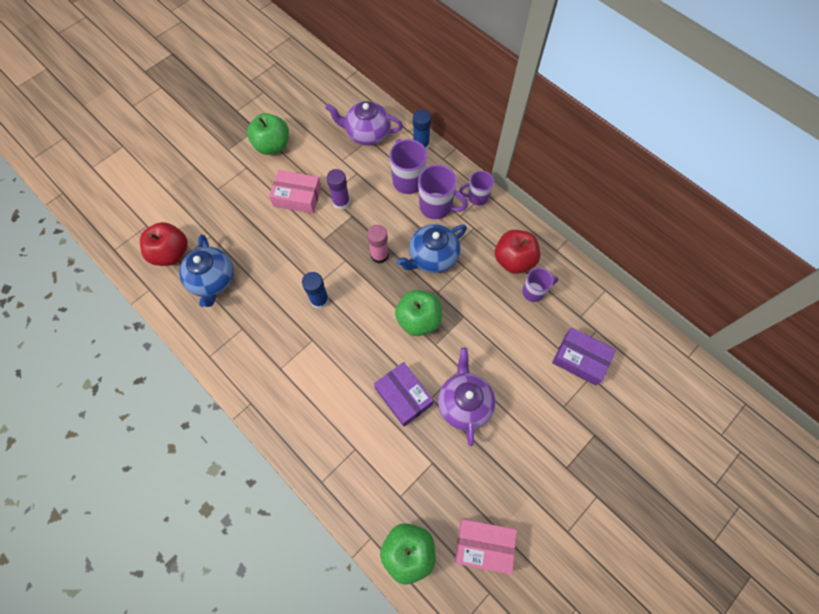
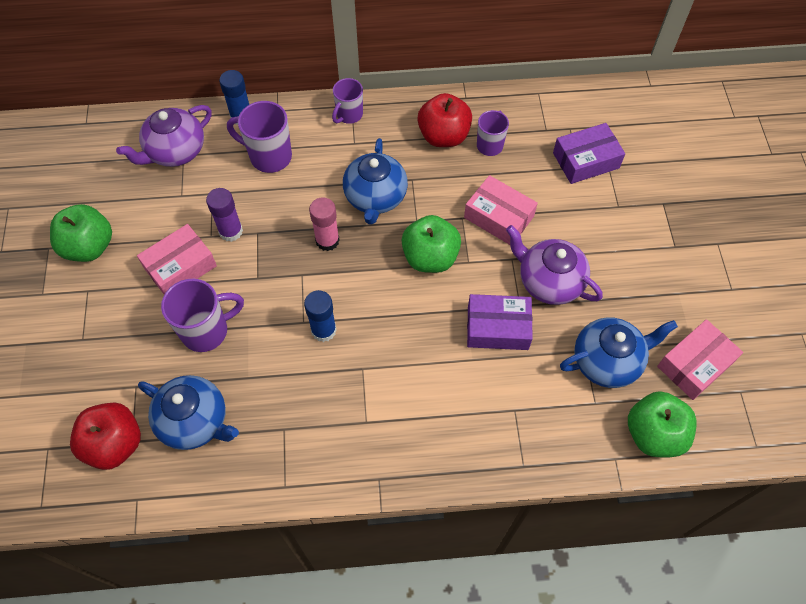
camera: 50 degrees left, 5 degrees down
purple mug [418,165,468,219] -> purple mug moved to [161,279,244,352]
none -> pink box [464,175,538,245]
none -> blue teapot [560,317,678,388]

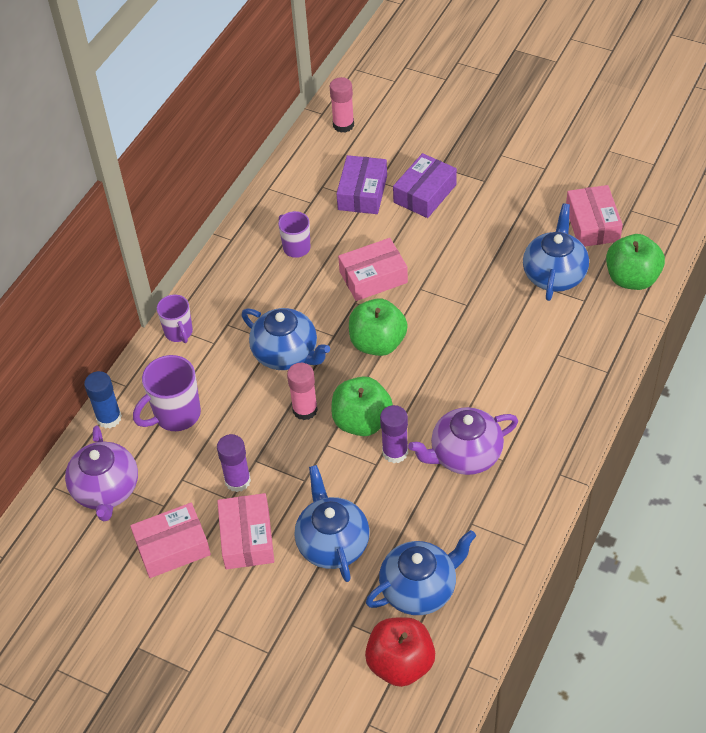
camera: 55 degrees left, 10 degrees down
green apple [50,204,112,262] -> green apple moved to [331,376,393,436]
purple mug [161,279,244,352] -> blue teapot [295,465,370,582]
blue glue stick [304,290,337,342] -> purple glue stick [380,405,408,463]
red apple [417,93,472,147] -> none
purple box [467,294,533,350] -> purple box moved to [393,153,457,218]
purple teapot [506,225,603,305] -> purple teapot moved to [408,407,518,475]
none -> pink box [130,503,211,578]
none -> pink glue stick [330,77,354,133]

